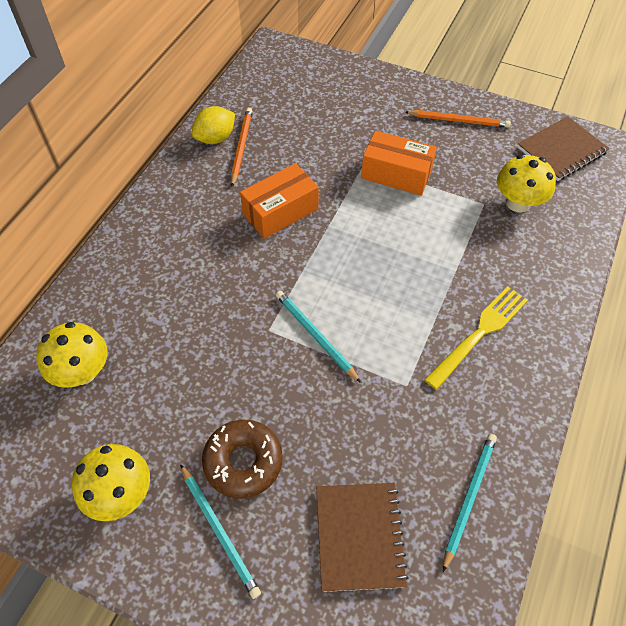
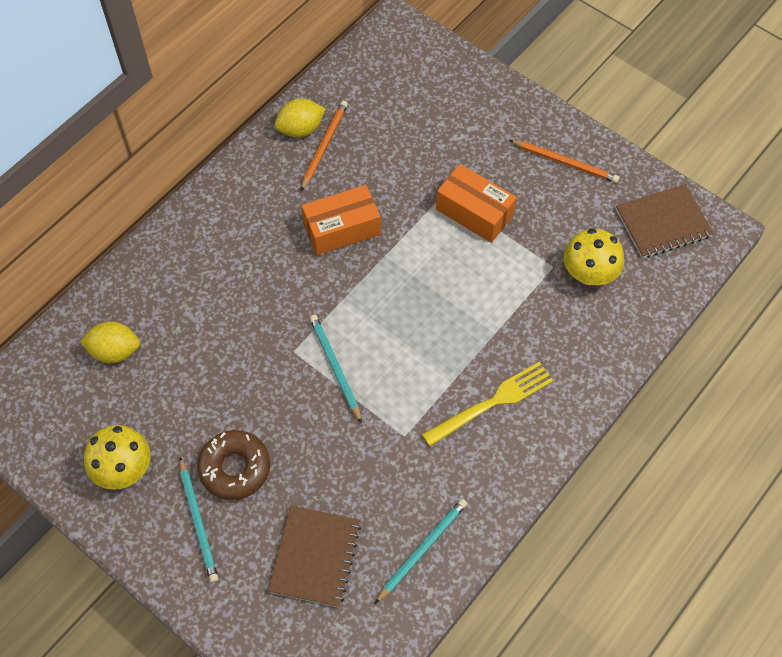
camera: 15 degrees right, 5 degrees up
yellow mushroom [36,322,108,388] -> yellow lemon [79,321,140,363]

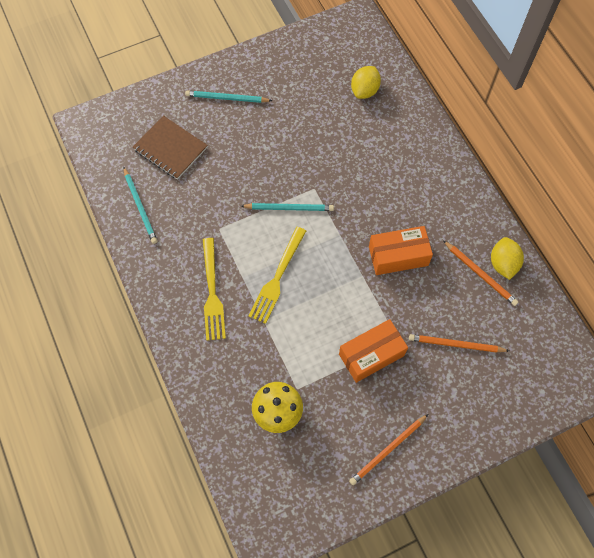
camera: 115 degrees right, 5 degrees up
yellow mushroom [84,425,150,490] -> none
brown donut [197,430,270,500] -> none
orange box [302,185,381,255] -> orange box turned 75 degrees clockwise [369,226,433,275]
brown notebook [616,184,714,258] -> none
none -> yellow fork [249,227,306,324]
none -> orange pencil [409,334,509,353]

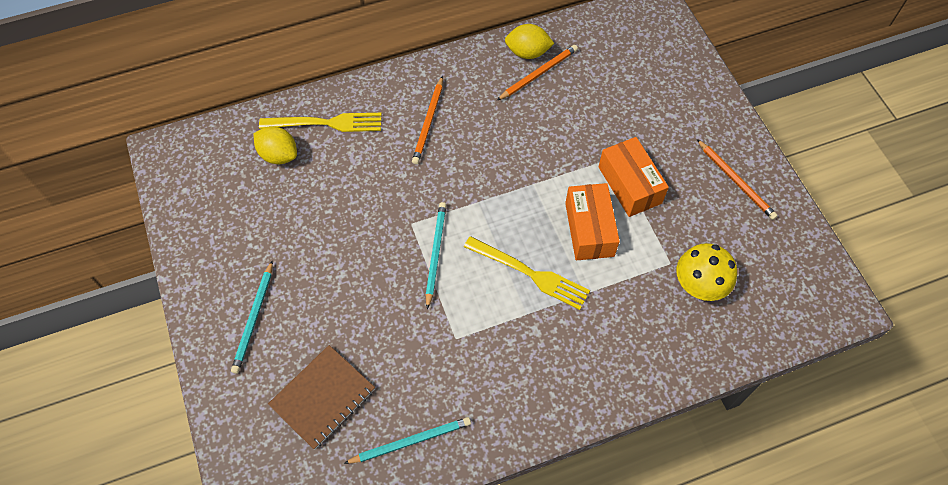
camera: 85 degrees left, 5 degrees down
yellow fork [203,238,226,341] -> yellow fork moved to [259,113,381,132]
orange box [369,226,433,275] -> orange box moved to [565,183,620,260]
orange pencil [409,334,509,353] -> orange pencil moved to [412,76,443,164]

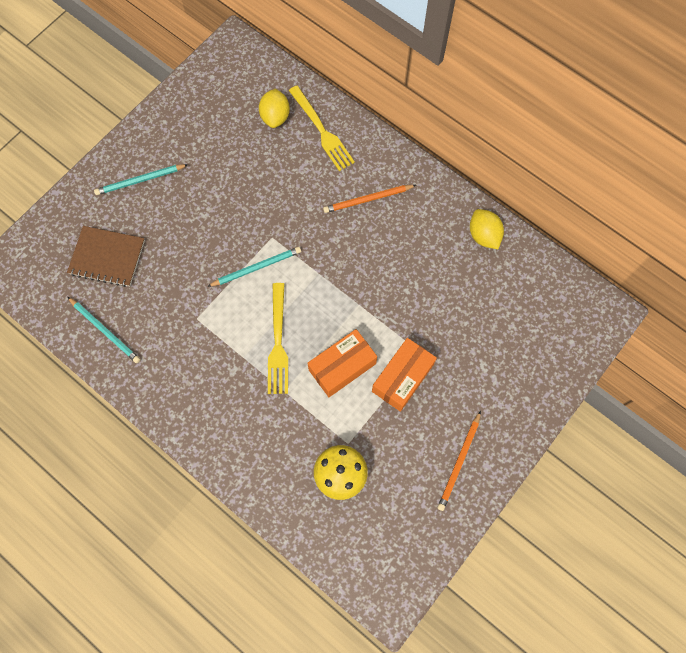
camera: 60 degrees right, 10 degrees up
orange pencil [497,45,578,100] -> none

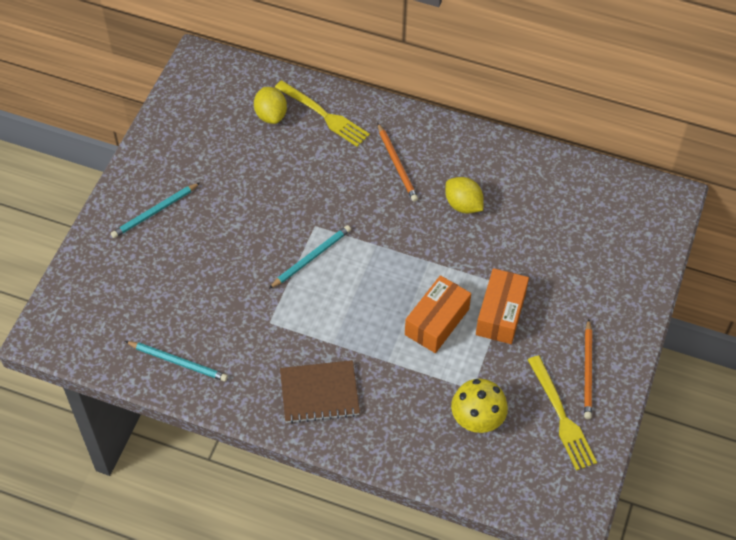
camera: 20 degrees left, 15 degrees down
brown notebook [67,226,145,287] -> brown notebook moved to [280,360,360,424]
yellow fork [268,283,288,394] -> yellow fork moved to [528,355,597,471]
orange pencil [323,185,416,213] -> orange pencil turned 75 degrees counterclockwise [378,123,418,202]
yellow lemon [470,209,504,249] -> yellow lemon moved to [445,177,484,213]

